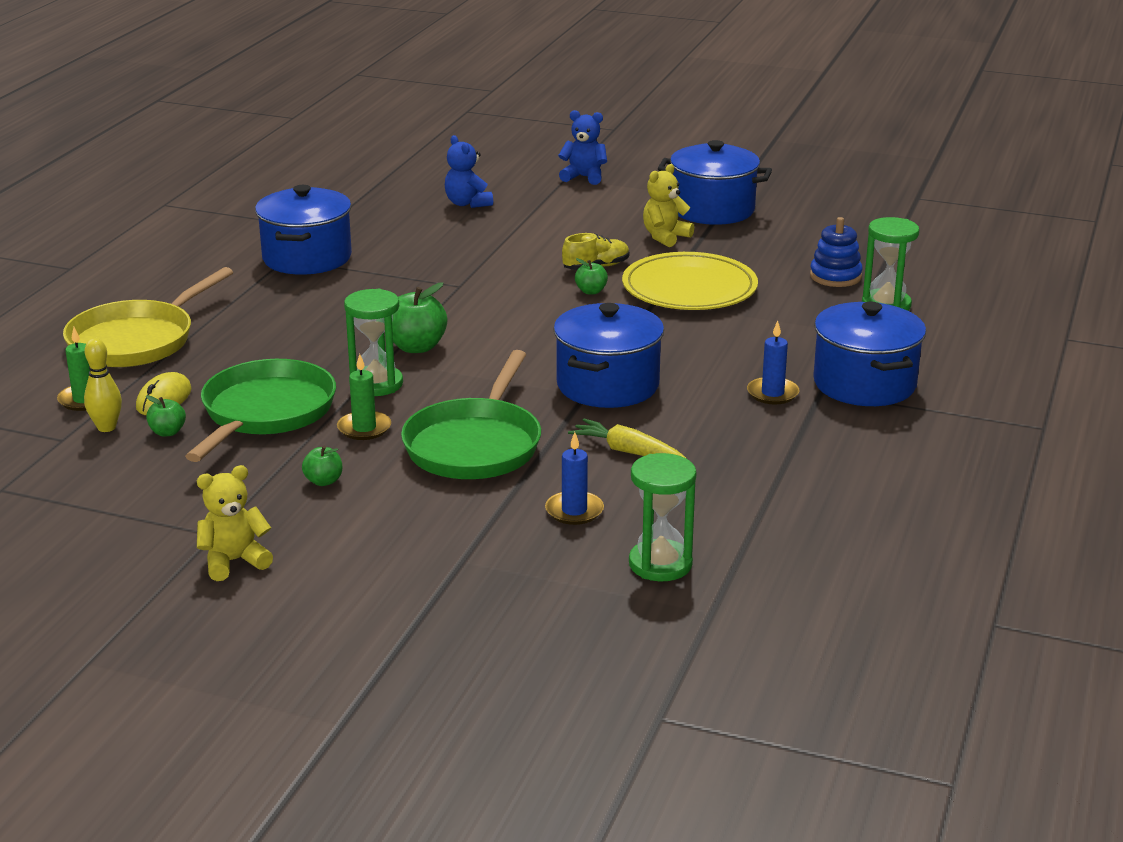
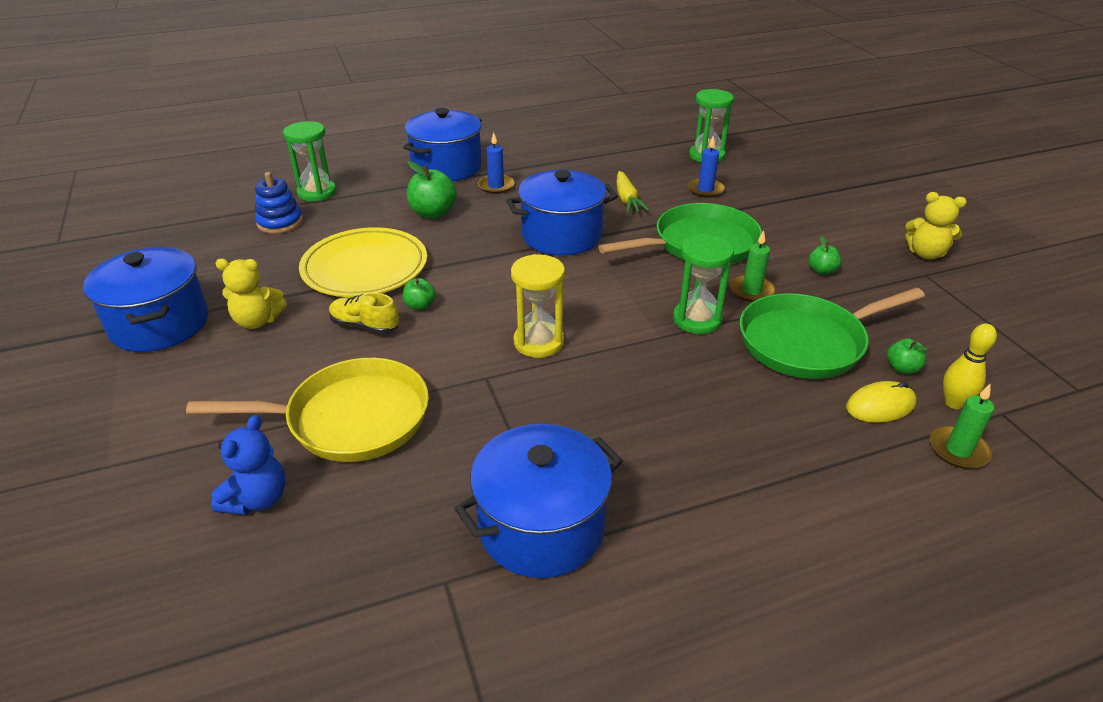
camera: 130 degrees left, 10 degrees up
yellow pan [63,267,233,367] -> yellow pan moved to [186,358,429,462]
green apple [392,282,447,353] -> green apple moved to [407,161,457,218]
blue teddy bear [558,110,607,185] -> none
none -> yellow hourglass [511,254,565,358]

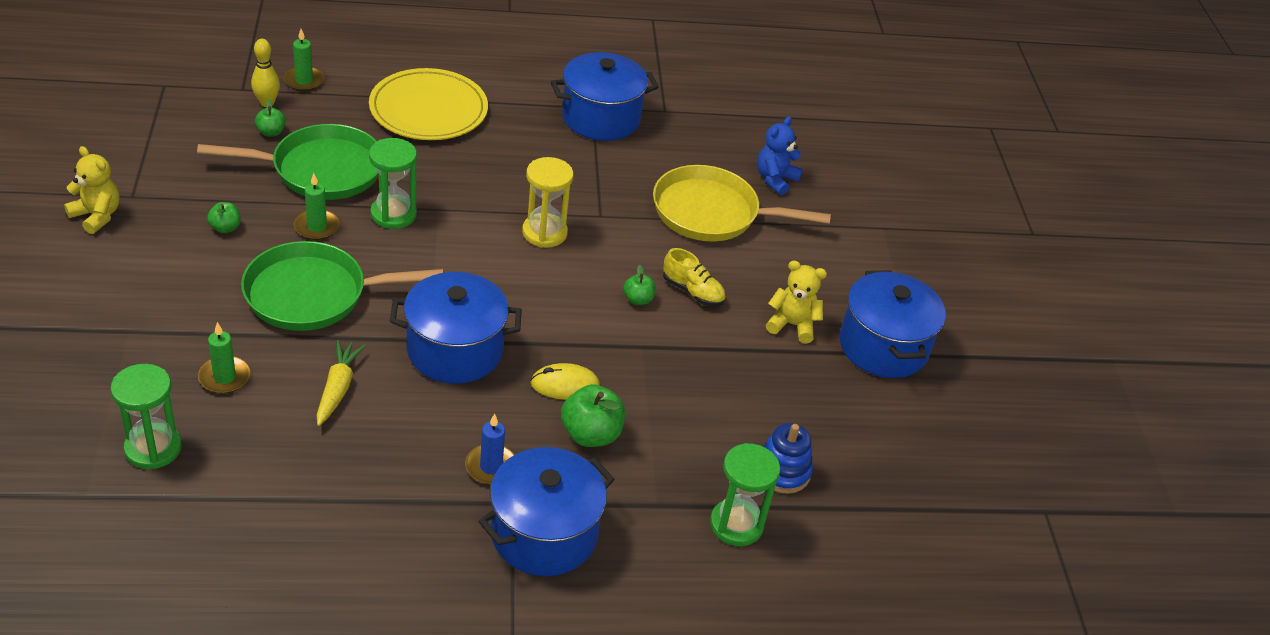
camera: 170 degrees left, 5 degrees up
yellow plate [299,227,427,297] -> yellow plate moved to [369,68,488,140]
blue candle [688,136,725,198] -> green candle [198,322,250,394]
yellow mouse [846,381,917,423] -> yellow mouse moved to [530,363,600,400]

